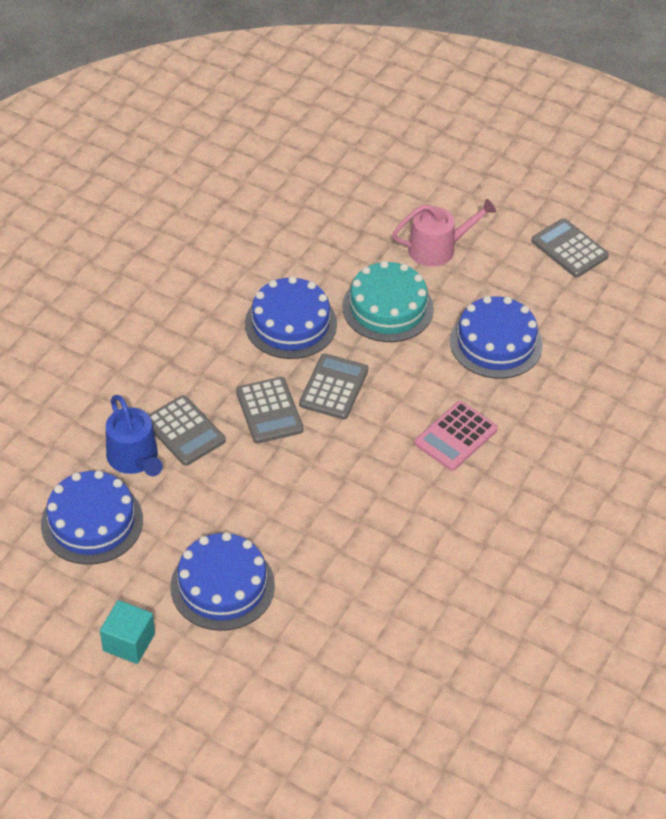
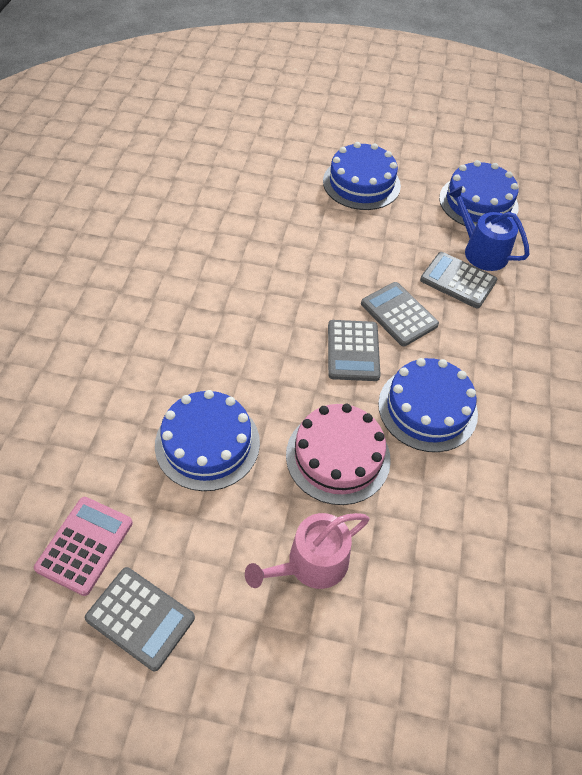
camera: 160 degrees right, 5 degrees up
turquoise cube [100,600,155,664] -> none
turquoise cake [342,261,434,342] -> pink cake [286,404,391,505]
pink calculator [415,401,498,471] -> pink calculator moved to [34,497,133,596]

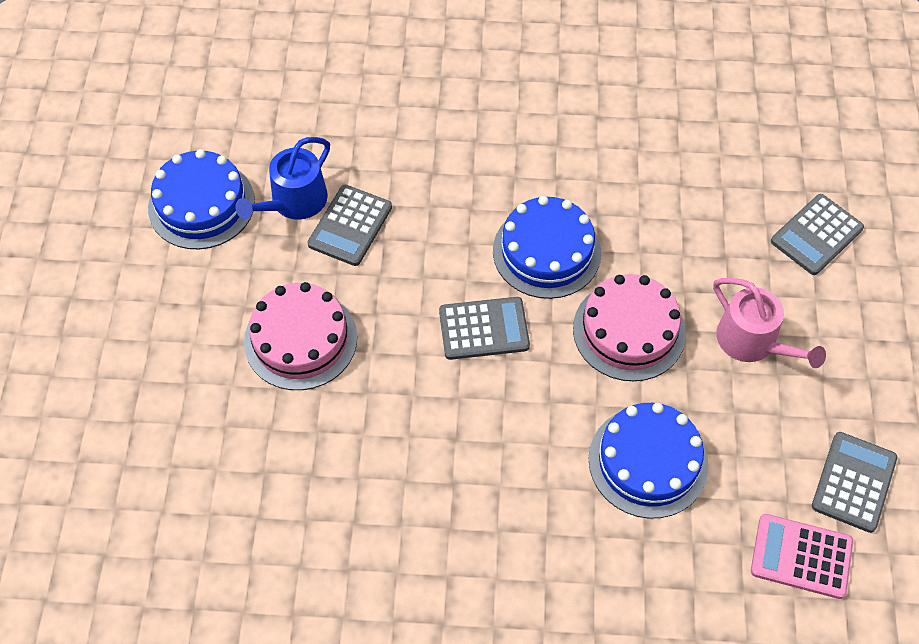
camera: 95 degrees left, 5 degrees up
blue cake [323,142,401,210] -> none
grey calculator [361,282,439,346] -> grey calculator moved to [771,194,864,275]
none -> pink cake [244,282,357,390]

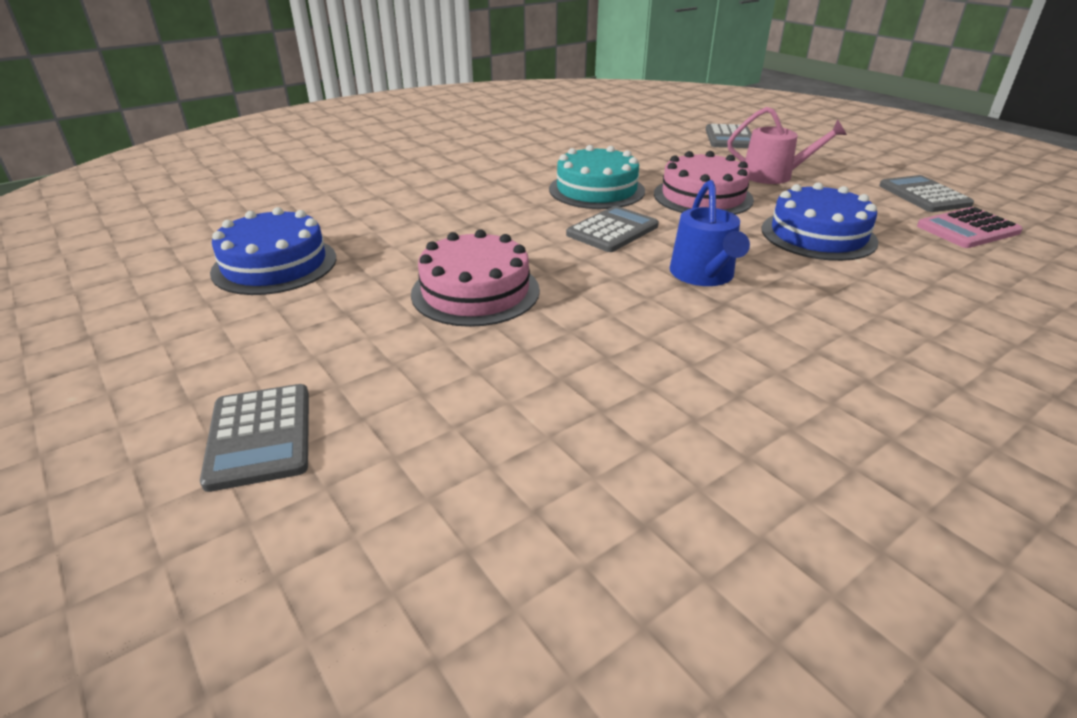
camera: 40 degrees left, 25 degrees down
blue watering can [235,137,330,220] -> blue watering can moved to [670,180,750,286]
grey calculator [308,185,392,266] -> grey calculator moved to [200,384,309,492]
blue cake [493,196,601,299] -> turquoise cake [549,145,645,209]

